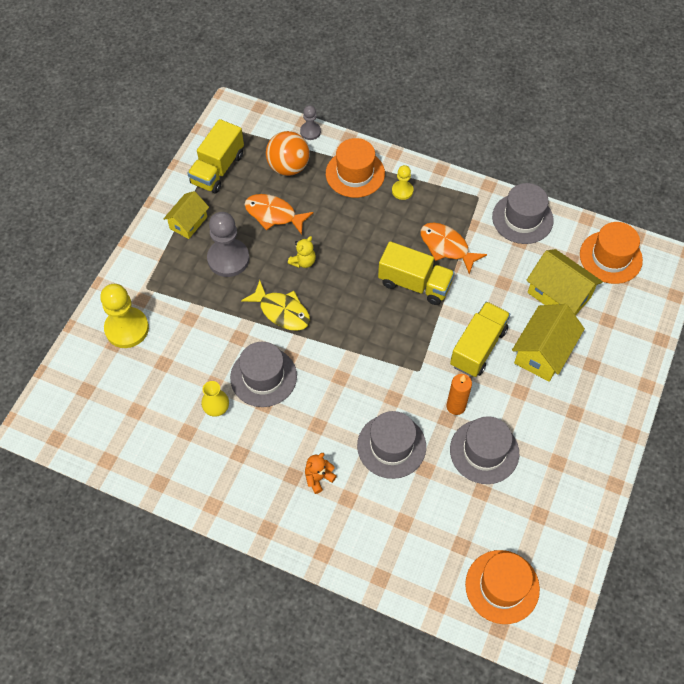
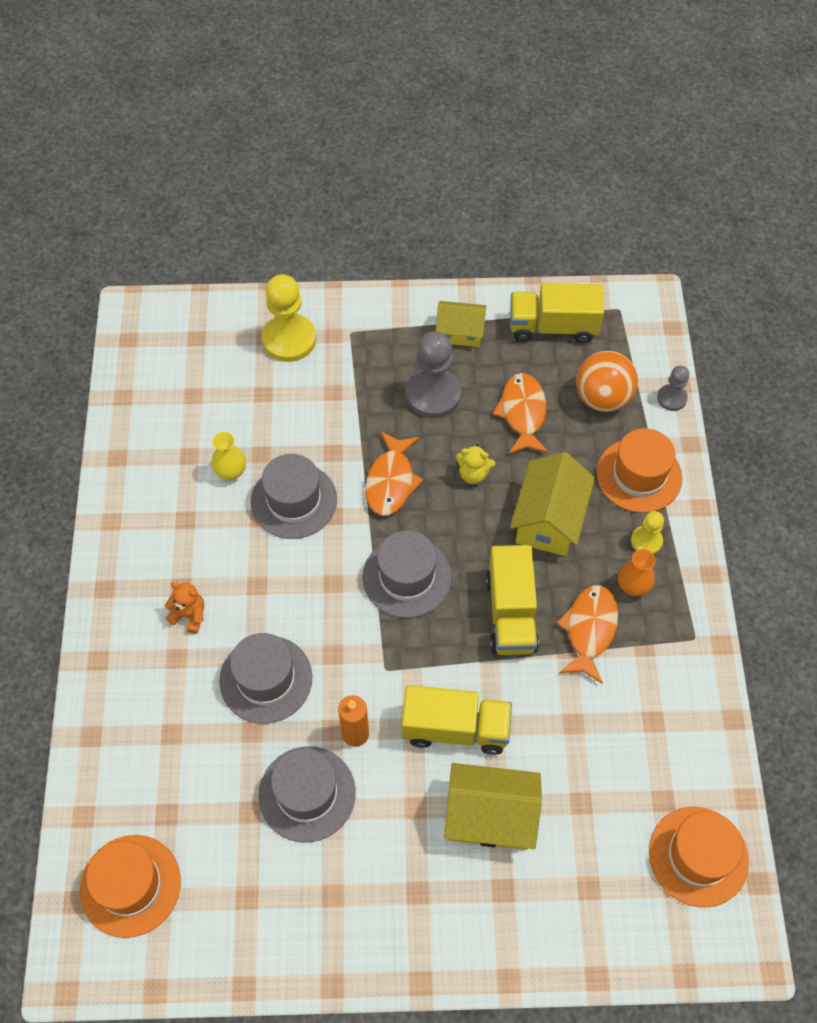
camera: 65 degrees right, 0 degrees up
yellow fish [241,280,310,331] -> orange fish [365,431,423,516]
grey hat [492,183,554,244] -> grey hat moved to [362,530,452,618]
yellow house [526,249,603,315] -> yellow house moved to [510,452,595,556]
none -> orange vase [618,549,655,596]

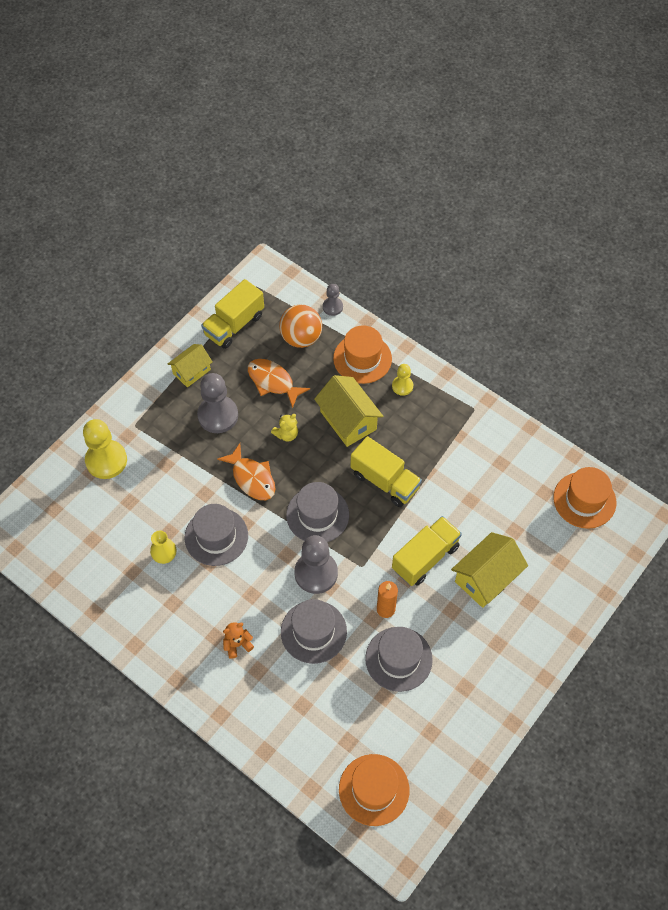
camera: 50 degrees left, 0 degrees up
orange fish [557,585,618,684] -> none
orange vase [618,549,655,596] -> none
none -> grey pawn [294,535,338,594]

